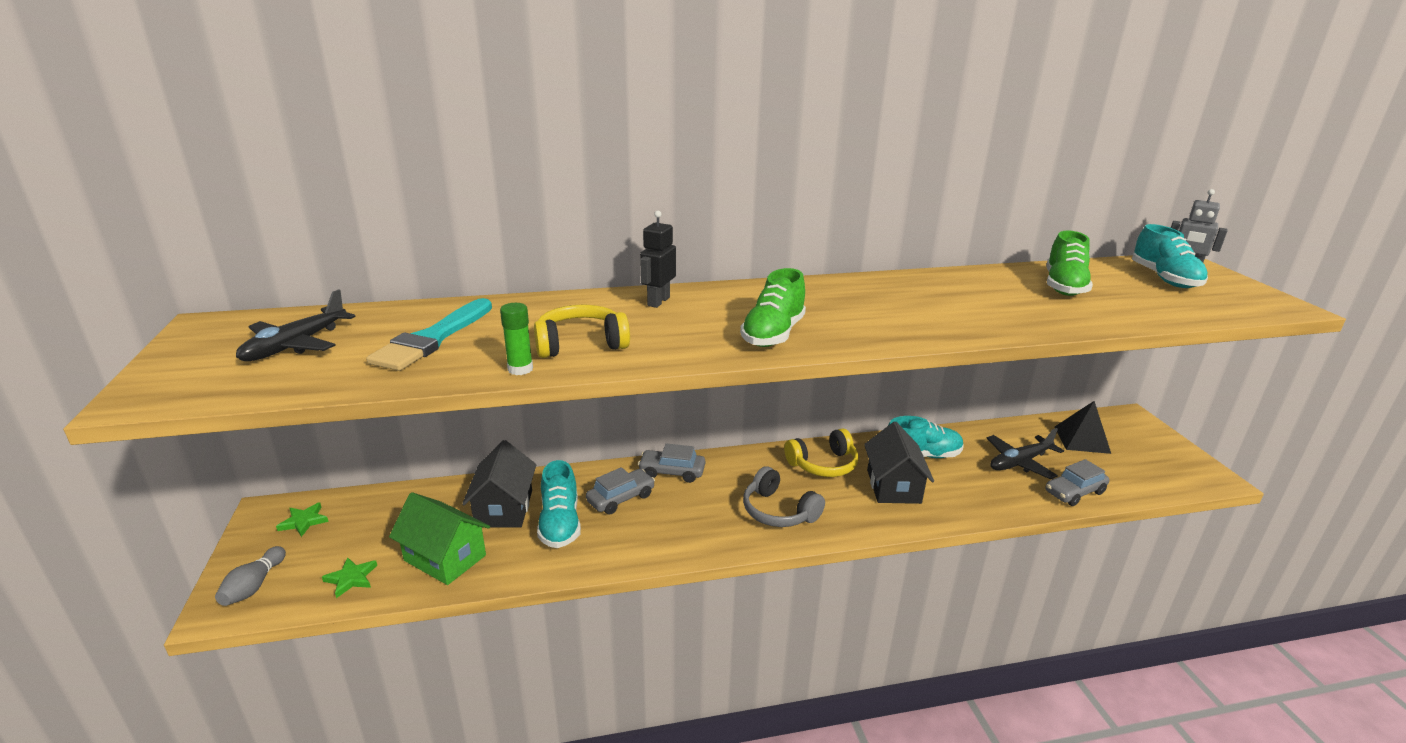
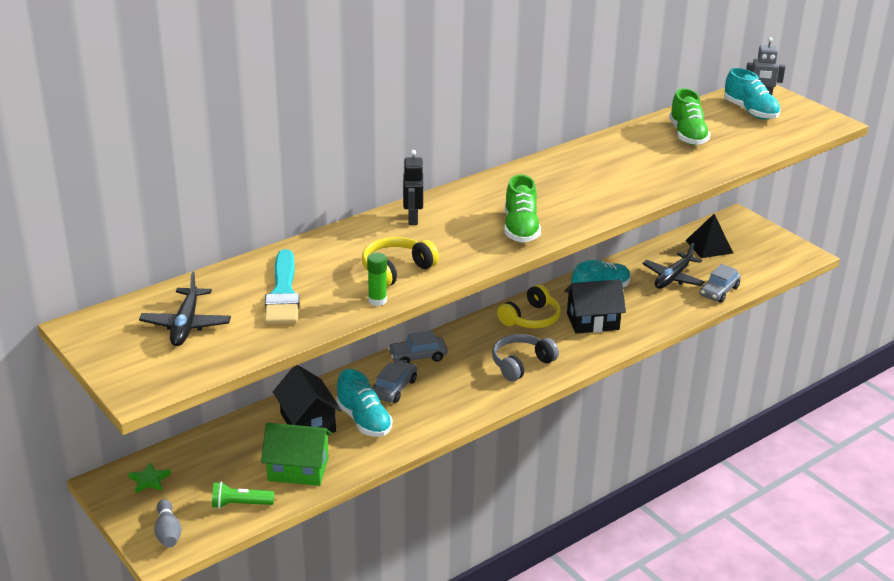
camera: 25 degrees left, 5 degrees up
green star [322,557,377,598] -> green flashlight [212,482,274,509]
grey headphones [743,466,825,527] -> grey headphones turned 120 degrees clockwise [492,334,559,382]
black house [864,422,934,504] -> black house turned 75 degrees counterclockwise [565,279,626,334]

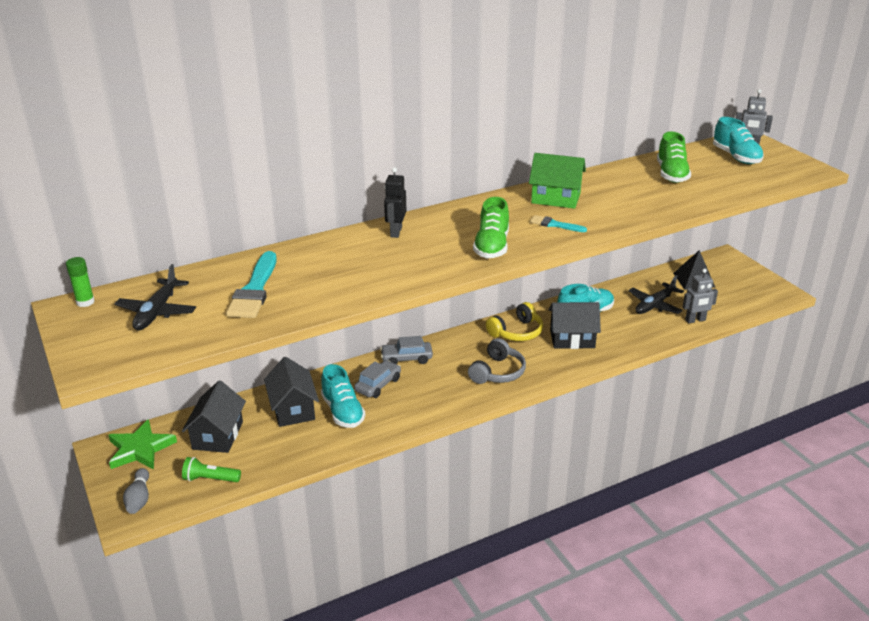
camera: 10 degrees right, 0 degrees up
green star [128,462,171,493] -> green star [108,419,177,469], size x1.84
green house [261,423,332,486] -> green house moved to [529,153,586,209]
yellow headphones [362,237,439,287] -> none
green glue stick [367,253,387,306] -> green glue stick moved to [66,257,95,307]
grey headphones [492,334,559,382] -> grey headphones turned 150 degrees clockwise [468,338,526,384]
grey car [700,264,741,303] -> grey robot [683,269,718,323]
none -> black house [182,381,246,453]
none -> turquoise brush [530,215,587,232]

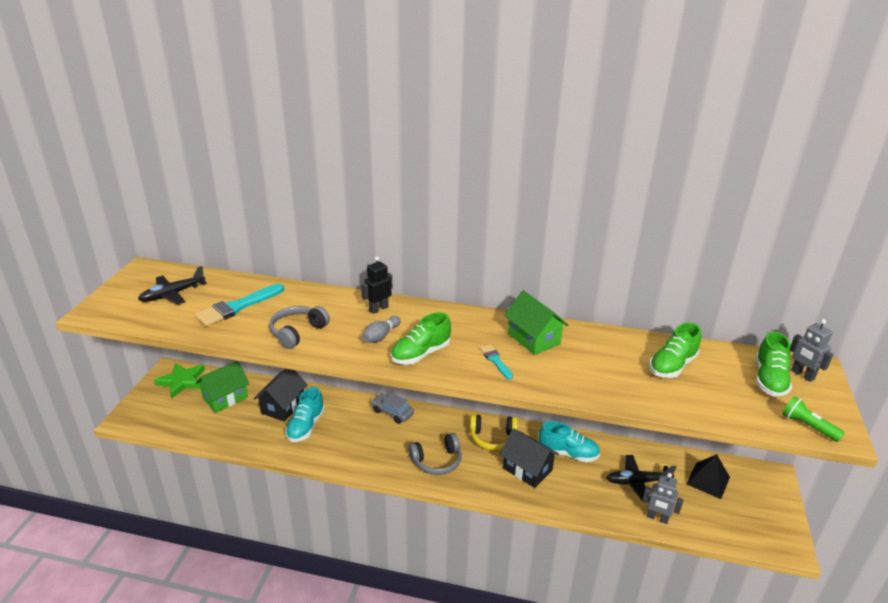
camera: 40 degrees right, 0 degrees up
green glue stick [66,257,95,307] -> none
grey bowling pin [123,468,149,514] -> grey bowling pin moved to [362,316,401,343]
black house [182,381,246,453] -> green house [196,361,249,413]
green flashlight [182,457,241,482] -> green flashlight moved to [782,396,845,442]
grey car [354,360,401,398] -> none
turquoise shoe [713,117,764,164] -> green shoe [756,332,792,396]
none -> grey headphones [269,306,330,349]

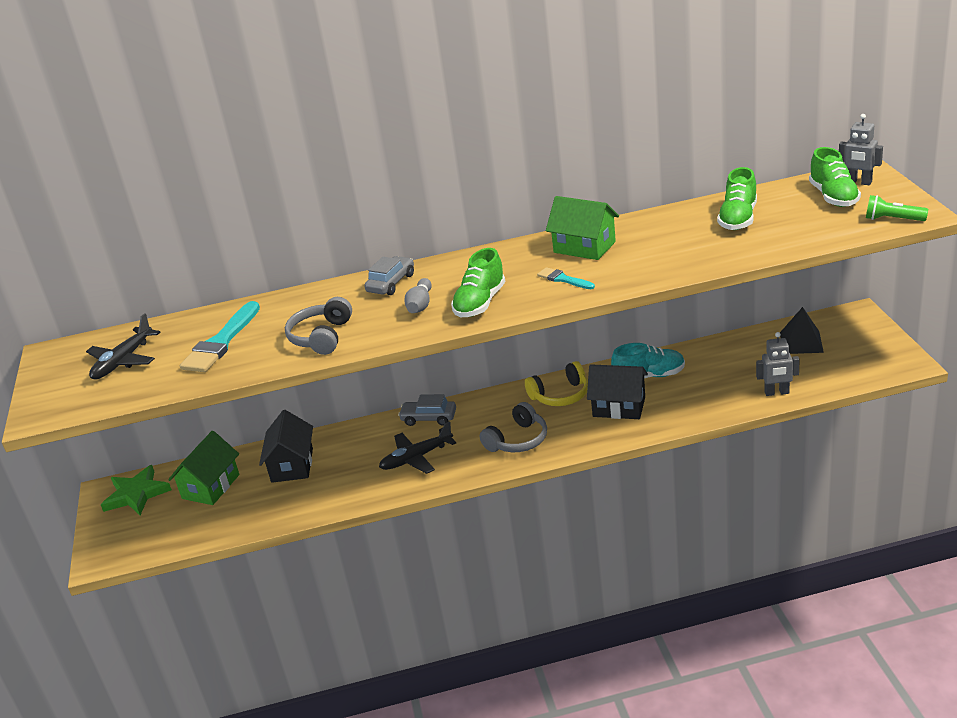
camera: 20 degrees left, 0 degrees up
turquoise shoe [285,387,325,442] -> none
black robot [361,256,392,314] -> grey car [364,256,414,295]
black plane [606,455,677,502] -> black plane moved to [379,421,456,474]

